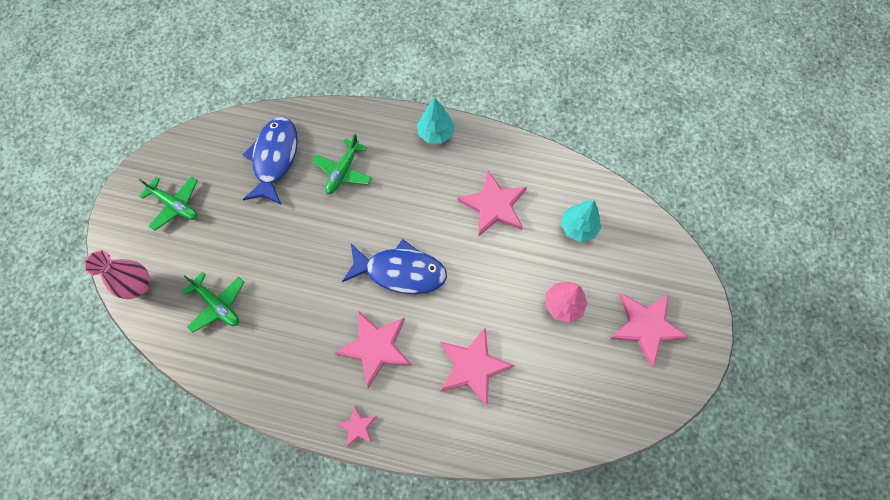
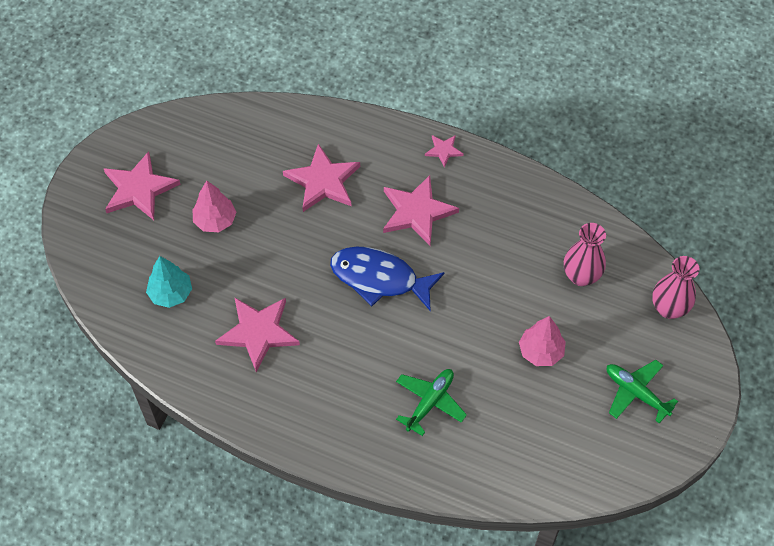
camera: 170 degrees left, 10 degrees down
green plane [182,272,244,333] -> pink vase [564,223,606,286]
blue fish [243,117,298,205] -> none
turquoise tree [417,98,455,144] -> none
none -> pink tree [519,316,566,366]

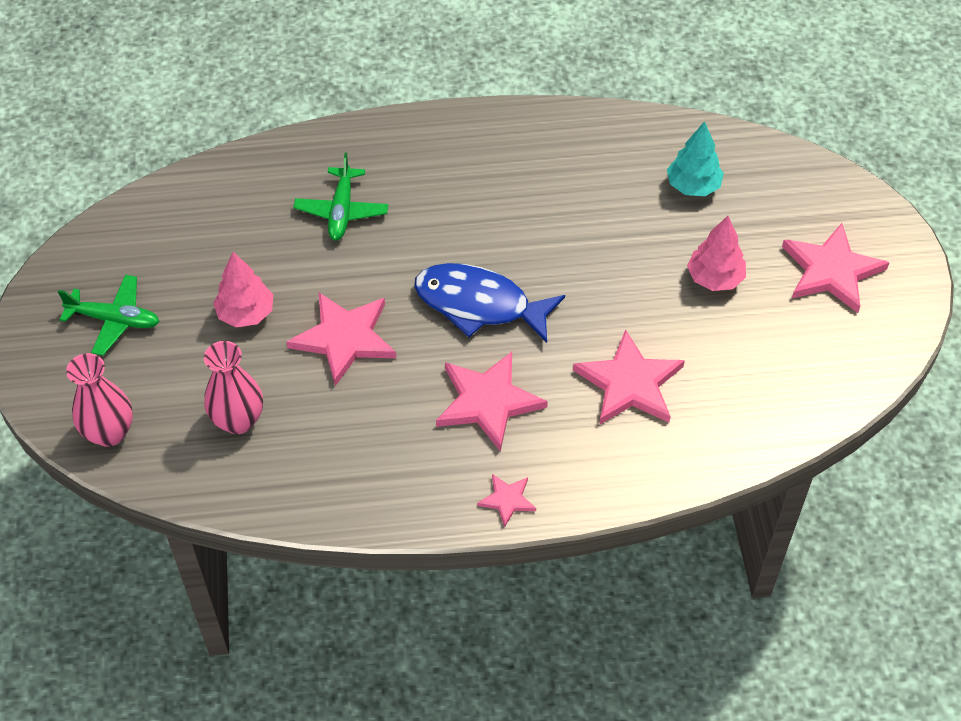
camera: 150 degrees right, 5 degrees down
pink star [215,297,300,372] -> pink star moved to [286,292,396,386]
blue fish [330,247,445,310] -> blue fish turned 150 degrees counterclockwise [414,263,565,343]

